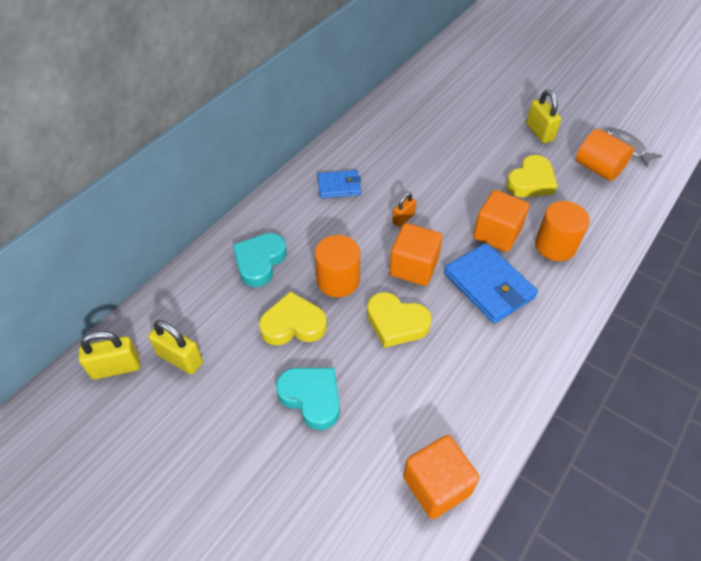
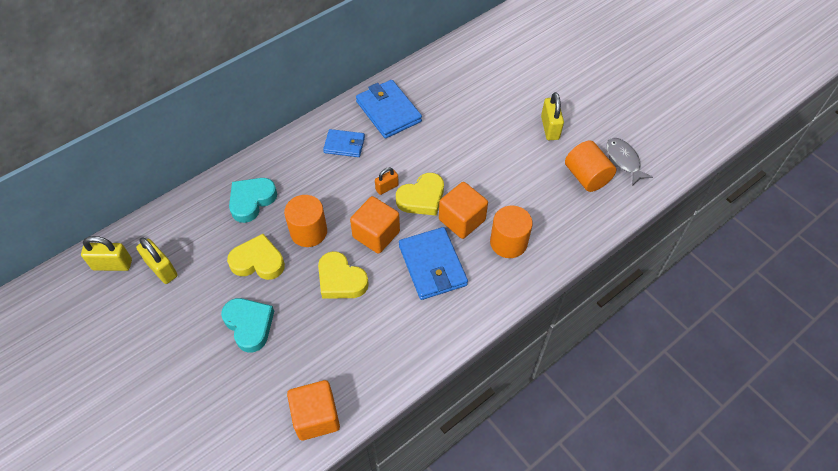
camera: 15 degrees right, 5 degrees up
yellow heart [506,155,558,197] -> yellow heart moved to [396,173,444,216]
none -> blue wallet [356,80,422,139]

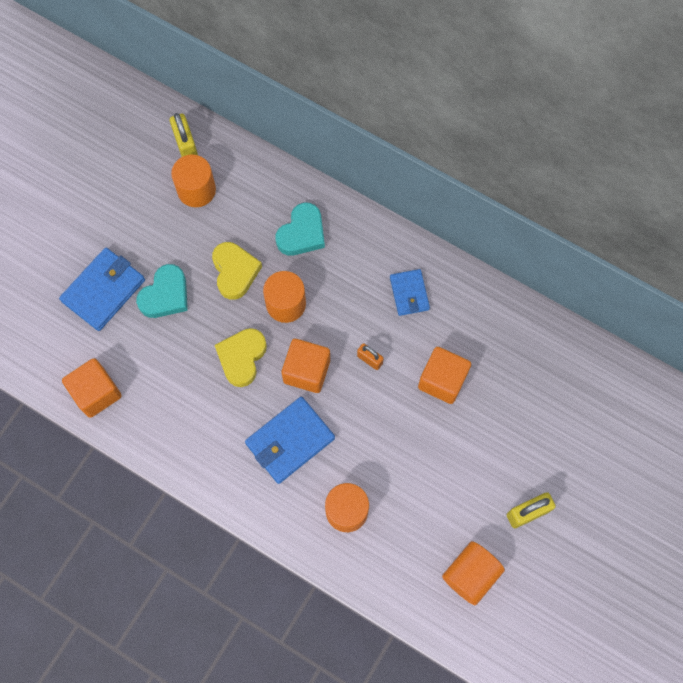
camera: 70 degrees right, 15 degrees up
yellow padlock [136,237,178,284] -> orange cylinder [171,154,216,207]
turquoise heart [229,178,277,223] -> turquoise heart turned 105 degrees clockwise [276,203,325,256]
blue wallet [356,80,422,139] -> blue wallet moved to [59,248,145,331]
yellow heart [396,173,444,216] -> none
orange cube [439,182,488,239] -> orange cube moved to [418,347,471,404]
grey fish [607,138,653,185] -> none

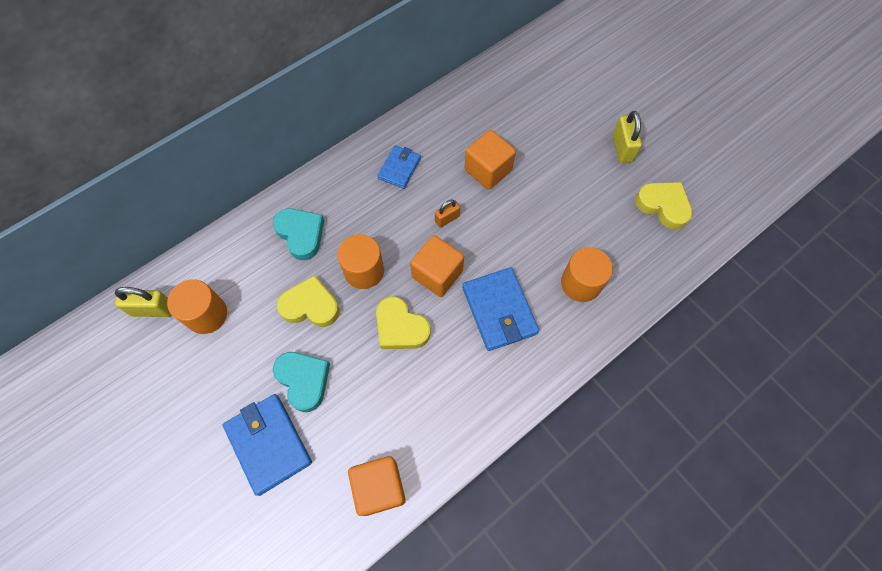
camera: 70 degrees left, 5 degrees down
blue wallet [390,269,430,316] -> blue wallet turned 75 degrees counterclockwise [377,145,421,189]
orange cylinder [442,541,505,605] -> yellow heart [635,182,693,229]

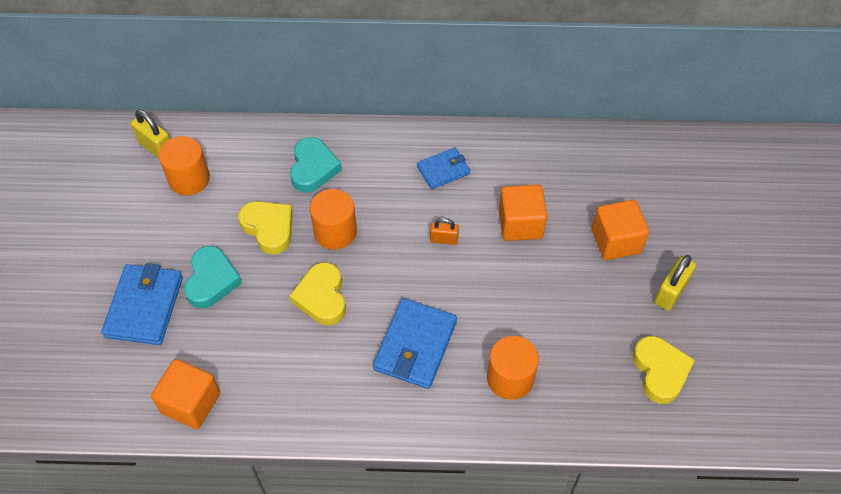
camera: 40 degrees right, 10 degrees down
orange cube [410,235,464,297] -> orange cube moved to [592,200,649,260]

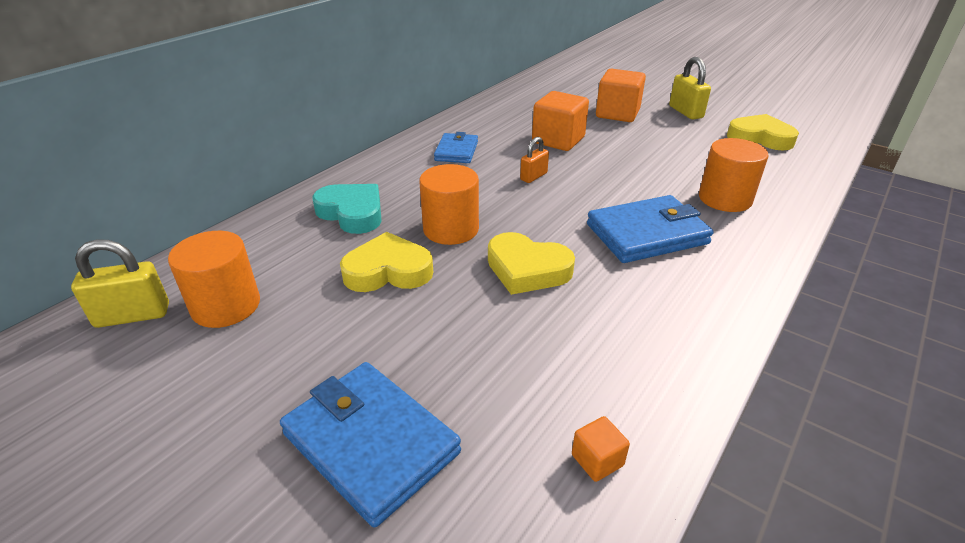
camera: 55 degrees left, 20 degrees down
orange cube [151,359,220,429] -> orange cube [572,416,630,482], size x0.47
turquoise heart [184,246,242,308] -> none
blue wallet [373,298,457,389] -> blue wallet turned 75 degrees counterclockwise [587,195,714,263]

